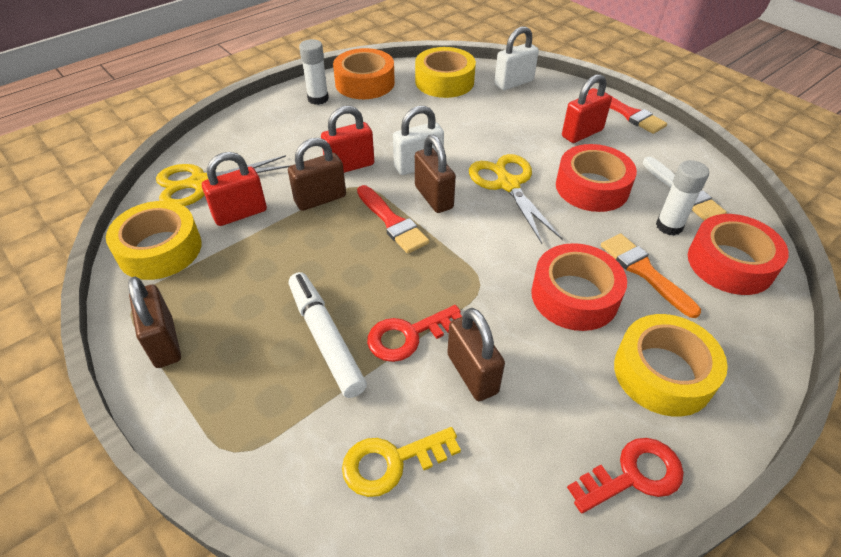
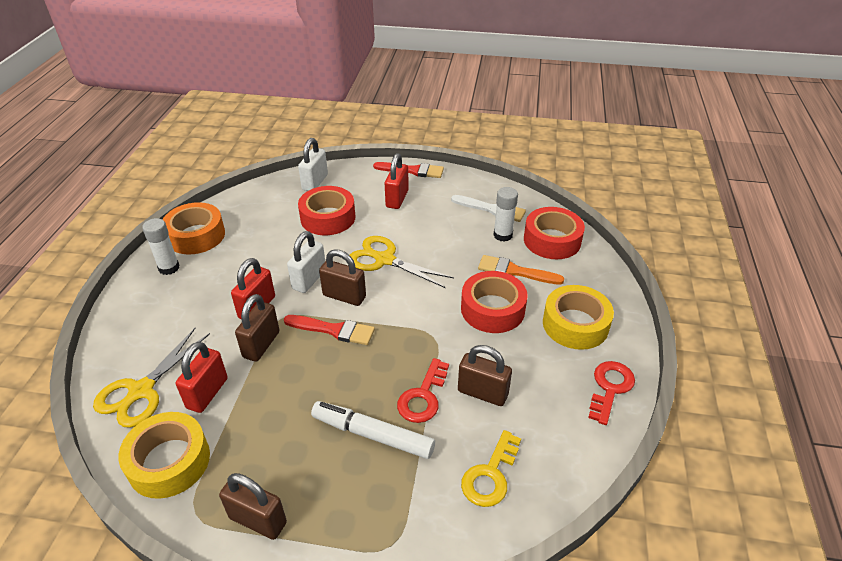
camera: 40 degrees left, 5 degrees down
yellow tape [415,47,476,98] -> none
red tape [556,144,637,212] -> red tape moved to [298,186,355,235]

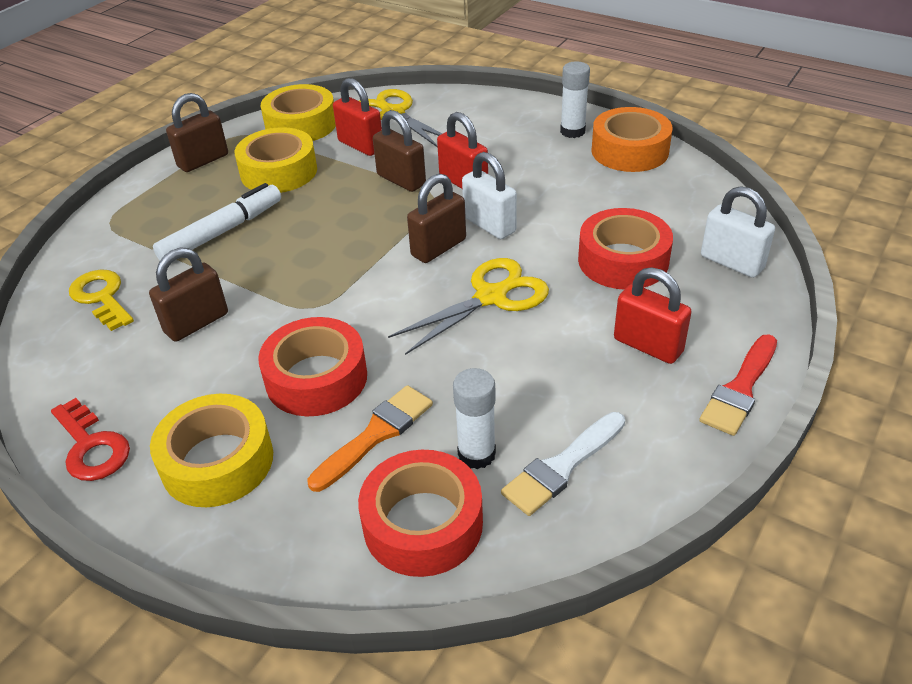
camera: 115 degrees right, 0 degrees up
red brush [284,315,375,345] -> none
red key [397,358,449,423] -> none
none -> yellow tape [235,127,317,193]

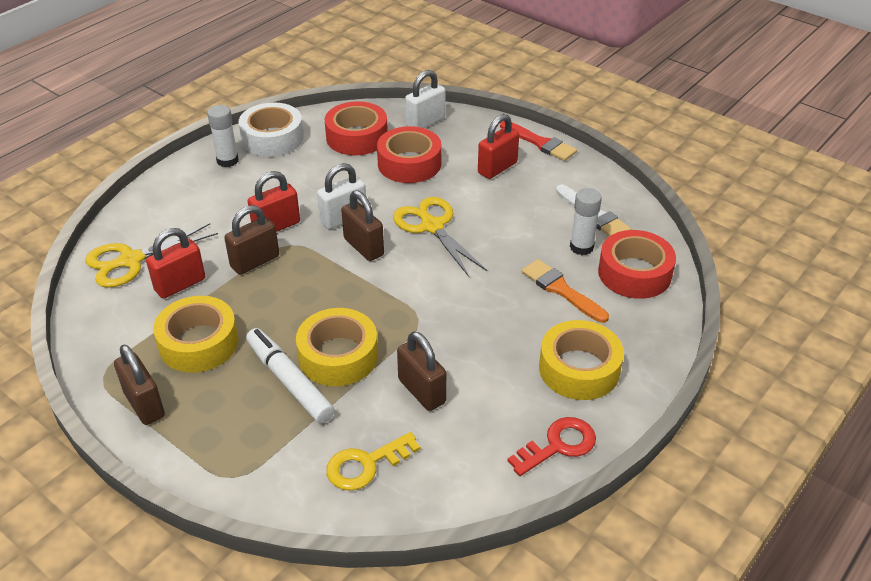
camera: 85 degrees left, 0 degrees up
red tape [258,317,367,416] -> red tape moved to [325,101,388,155]
yellow tape [261,84,336,141] -> yellow tape moved to [296,308,378,386]
orange tape [591,107,673,172] -> white tape [239,102,304,157]

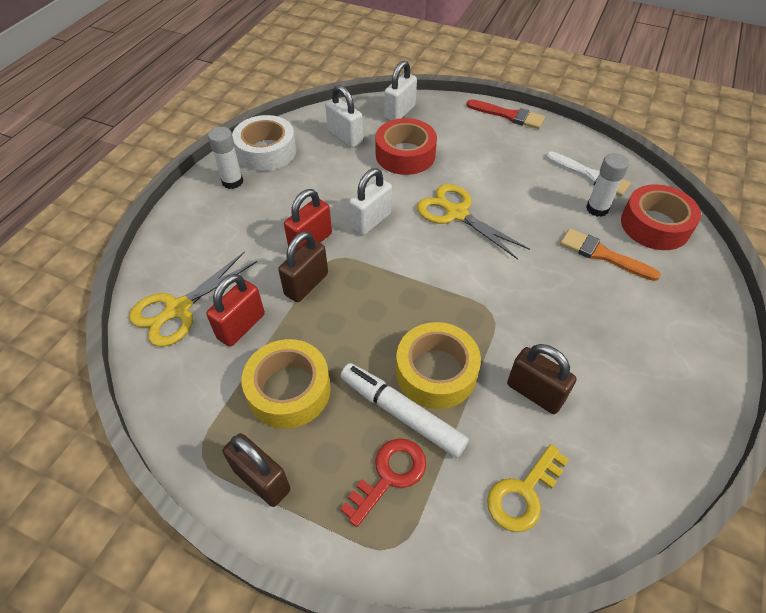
camera: 15 degrees left, 10 degrees up
red tape [325,101,388,155] -> white padlock [325,85,363,148]
brown padlock [341,190,384,261] -> none
red padlock [478,114,519,179] -> none
red key [508,417,596,476] -> red key moved to [340,438,426,527]
yellow tape [539,320,624,400] -> none

